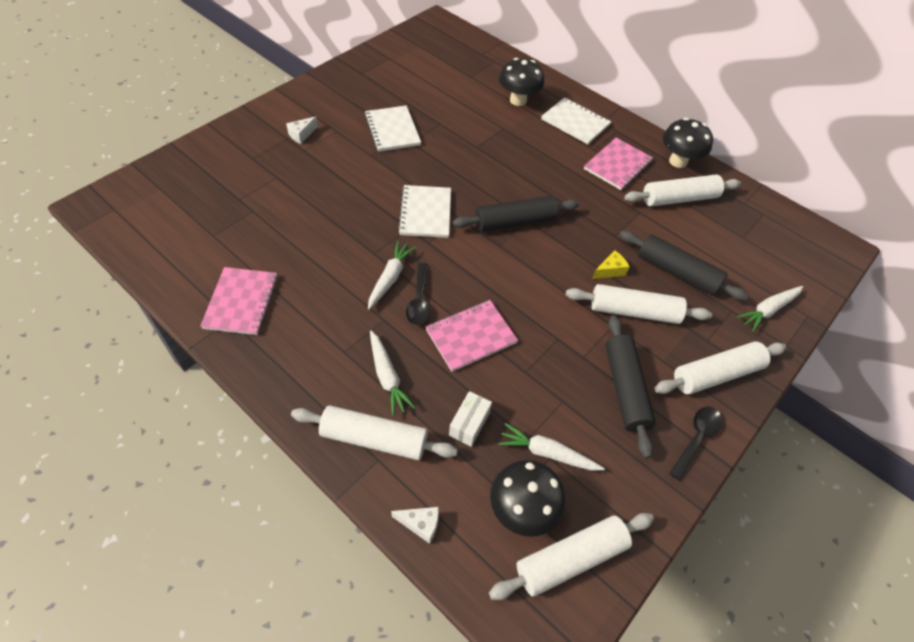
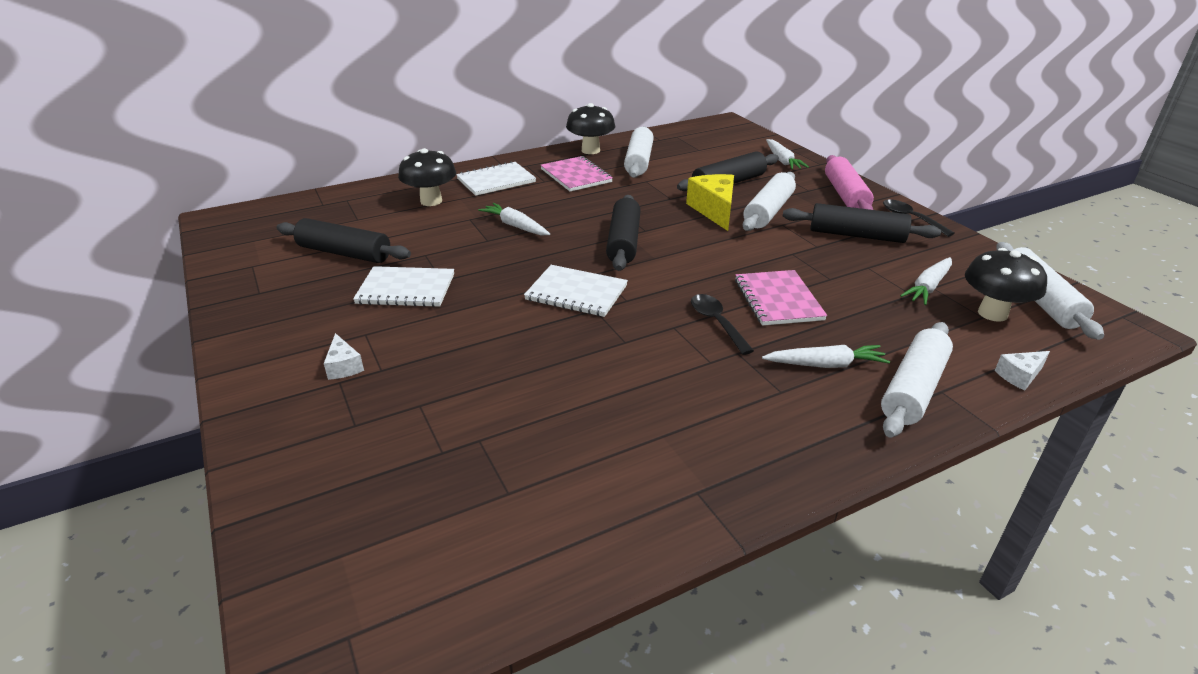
camera: 65 degrees left, 20 degrees down
pink notebook [200,267,278,335] -> none
white carrot [368,241,416,309] -> white carrot moved to [478,203,550,235]
white cheese [391,507,439,544] -> white cheese turned 150 degrees counterclockwise [995,351,1050,391]
black spoon [406,263,430,326] -> black spoon turned 135 degrees counterclockwise [691,294,754,355]
white box [449,391,492,447] -> none
yellow cheese [592,250,630,279] -> yellow cheese [686,174,734,231], size x1.91
white rolling pin [654,341,786,395] -> pink rolling pin [825,155,874,210]
none -> black rolling pin [277,218,411,263]

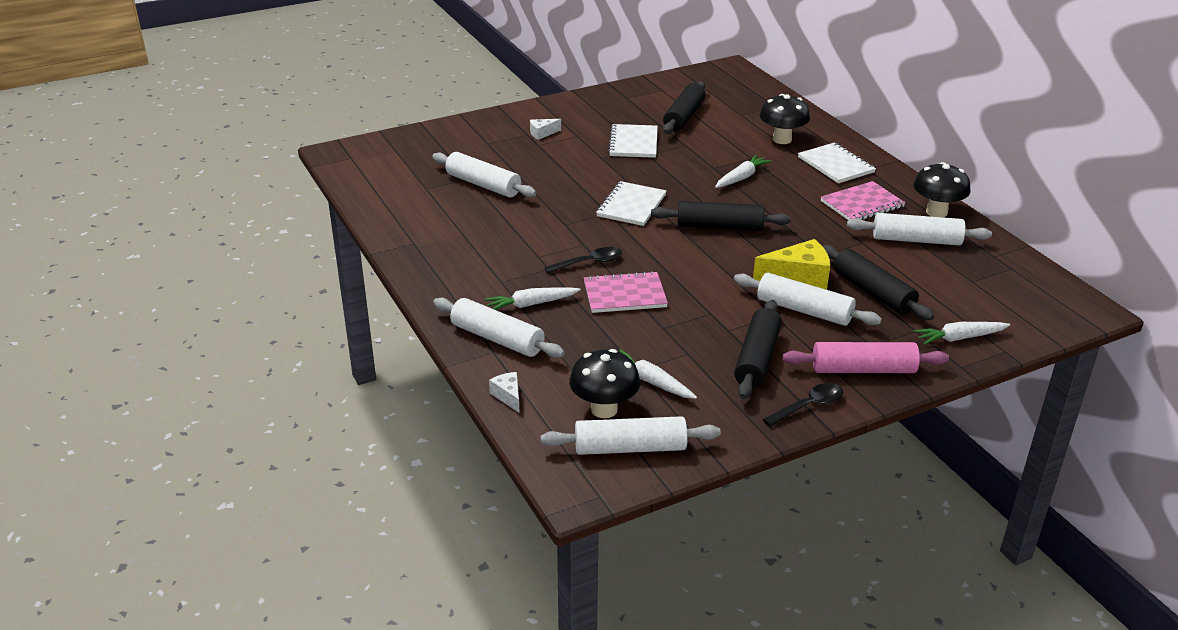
camera: 90 degrees right, 0 degrees up
white carrot [762,345,890,368] -> white carrot turned 75 degrees clockwise [485,287,581,310]
none -> white rolling pin [432,152,536,197]

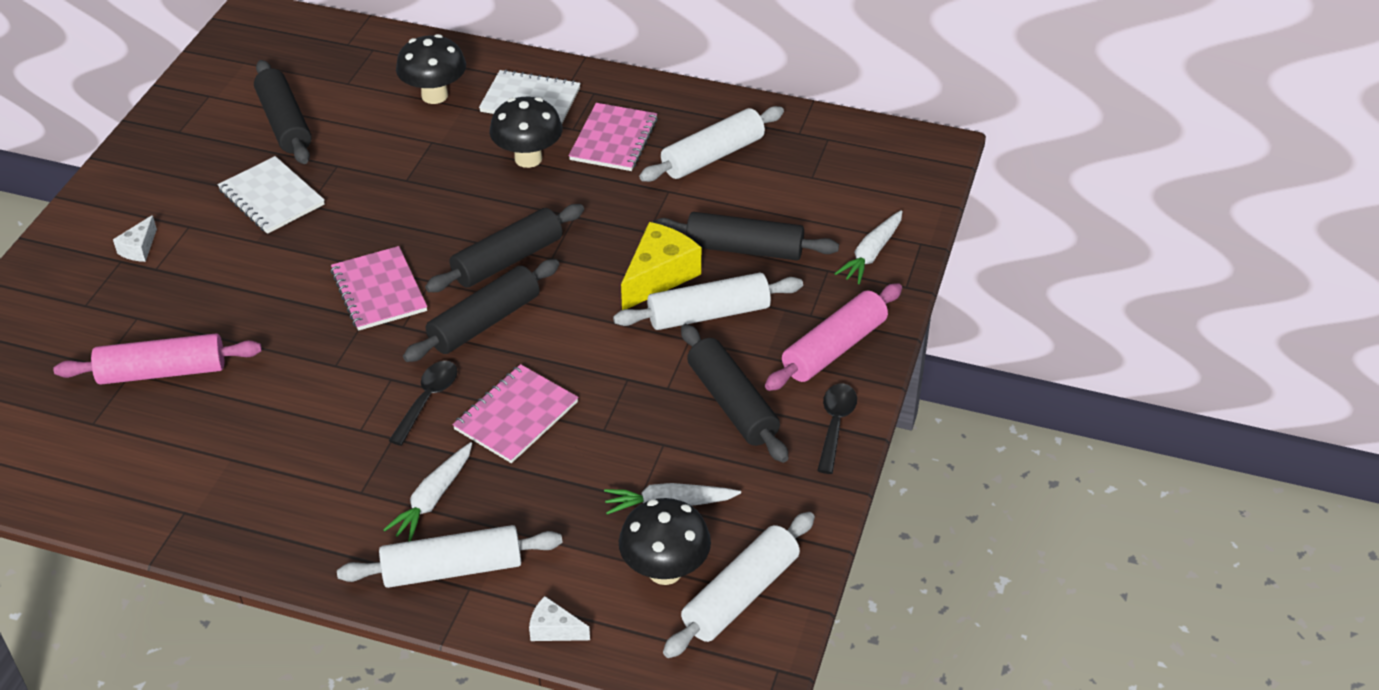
camera: 45 degrees left, 10 degrees up
white rolling pin [432,152,536,197] -> pink rolling pin [53,333,262,385]
white notebook [596,181,667,226] -> pink notebook [331,246,427,331]
white carrot [715,155,771,188] -> none
black mushroom [913,162,971,217] -> black mushroom moved to [489,97,562,168]
none -> black rolling pin [403,259,559,362]

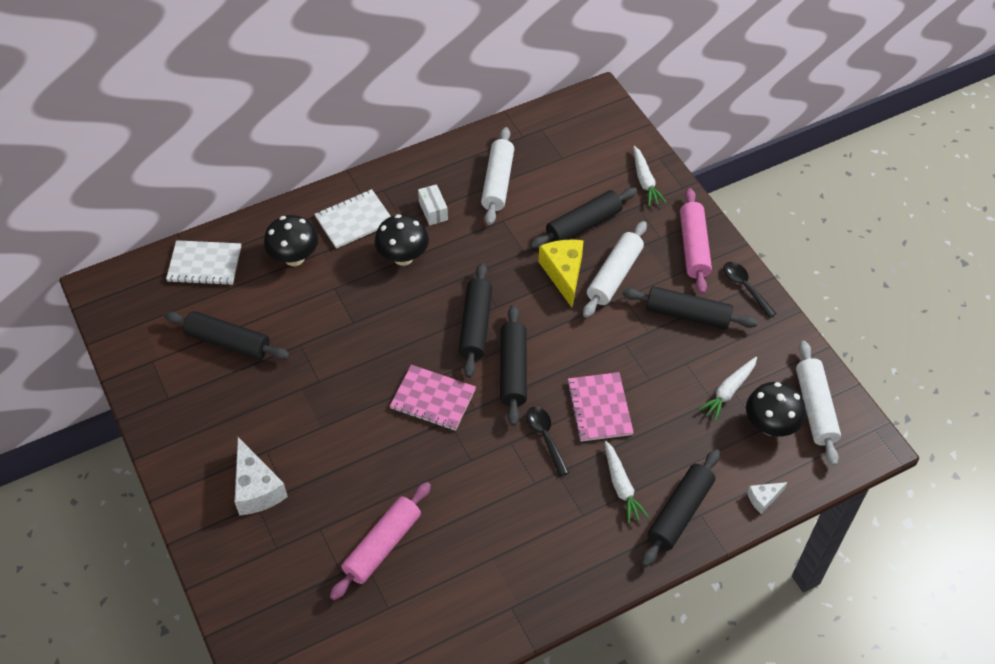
camera: 45 degrees left, 10 degrees up
white cheese [113,215,157,262] -> white cheese [235,437,288,516], size x1.91
white notebook [218,156,325,234] -> white notebook moved to [166,240,241,285]
white rolling pin [337,525,562,588] -> black rolling pin [642,449,720,567]
pink notebook [569,103,658,171] -> white box [418,184,448,225]

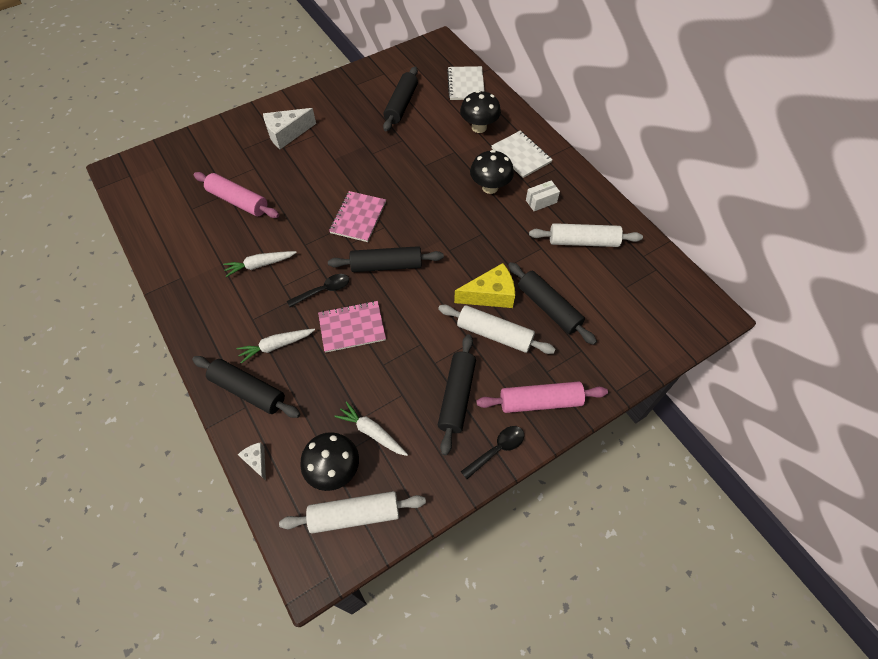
camera: 85 degrees right, 5 degrees up
black rolling pin [459,263,492,378] -> none
white carrot [633,146,667,206] -> white carrot moved to [223,251,297,277]

